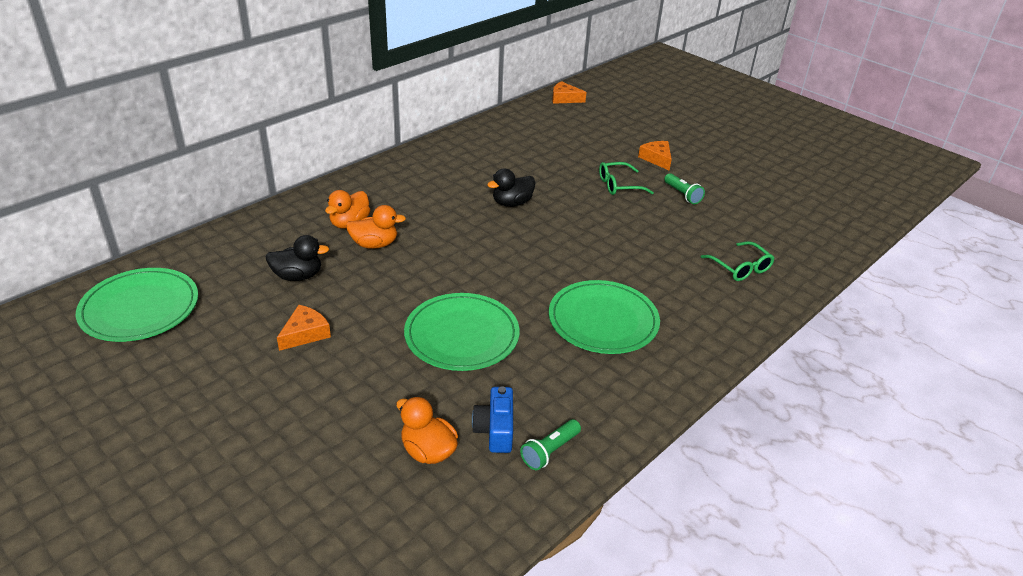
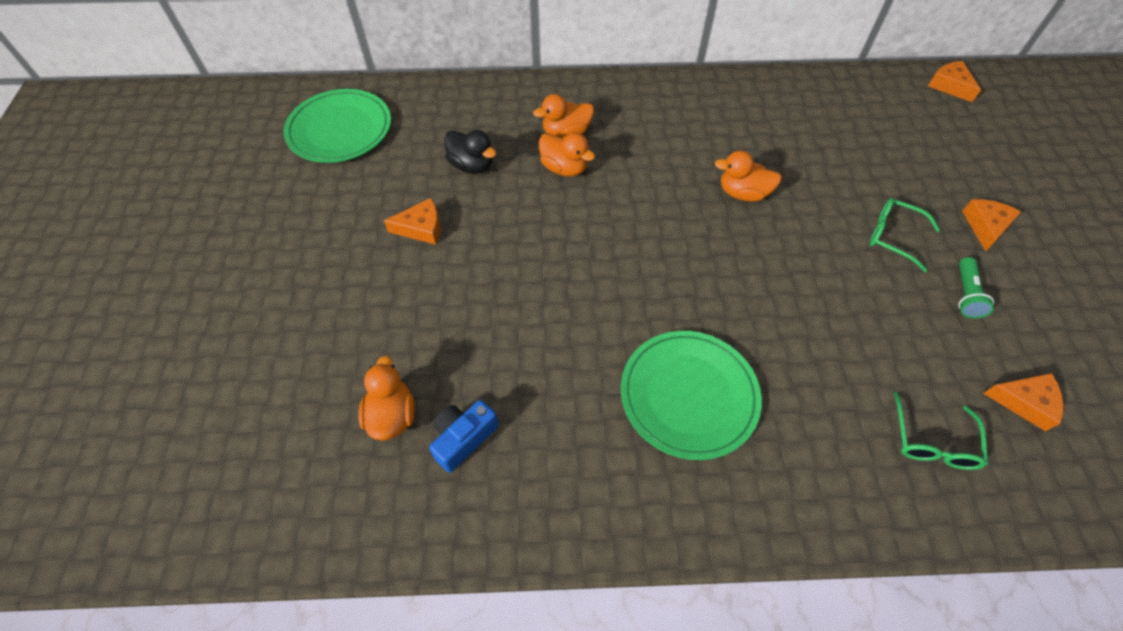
camera: 45 degrees right, 20 degrees up
green plate [404,293,520,371] -> none
black duck [487,169,535,207] -> orange duck [715,151,782,202]
green flashlight [520,419,581,470] -> none
none -> orange cheese [983,373,1064,431]

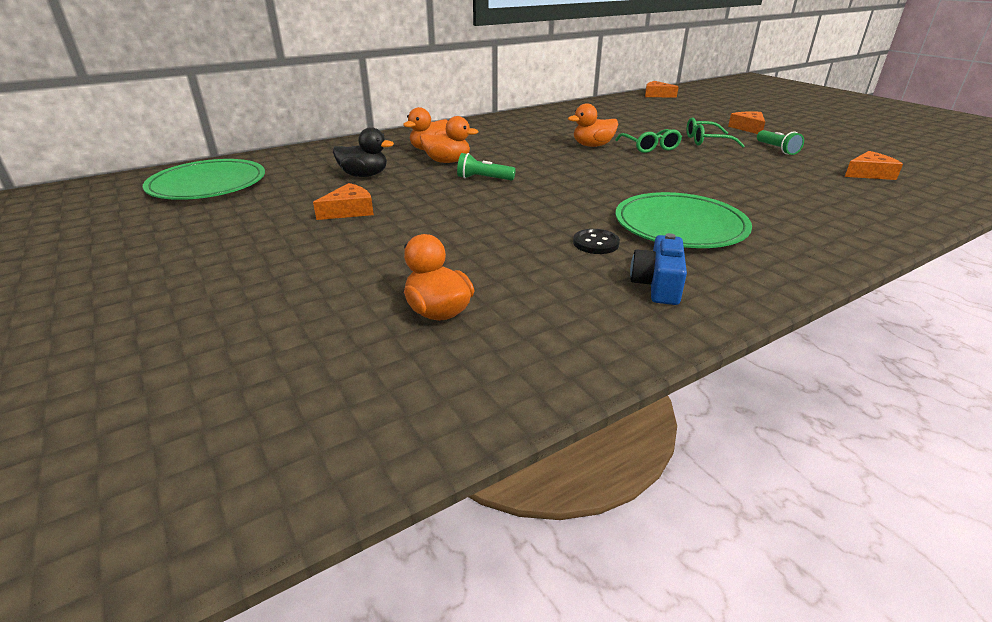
camera: 30 degrees left, 25 degrees down
blue camera [429,400,499,473] -> blue camera moved to [630,233,687,305]
green glasses [894,391,988,470] -> green glasses moved to [615,129,682,153]
none -> green flashlight [457,153,516,181]
none -> black button [573,229,620,254]

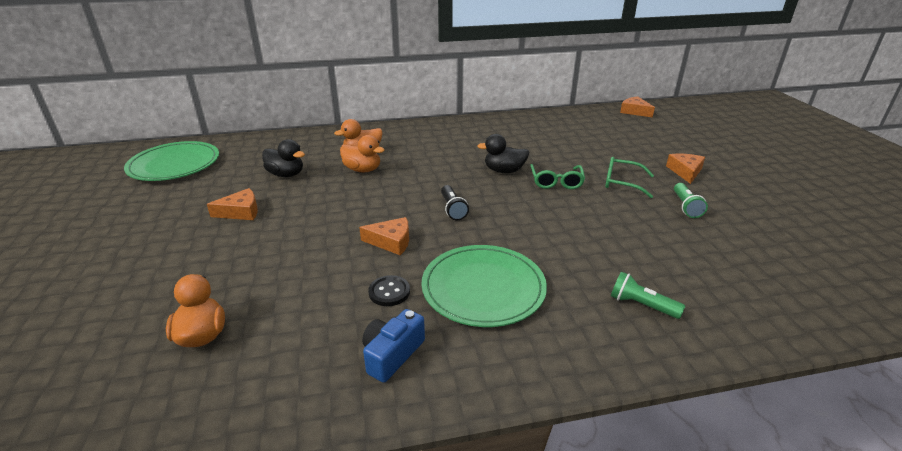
camera: 20 degrees right, 0 degrees up
green flashlight [457,153,516,181] -> green flashlight moved to [611,271,685,319]
orange duck [568,103,618,147] -> black duck [477,134,529,173]
orange cheese [845,151,903,180] -> orange cheese moved to [359,217,409,255]
none -> black flashlight [441,185,469,220]

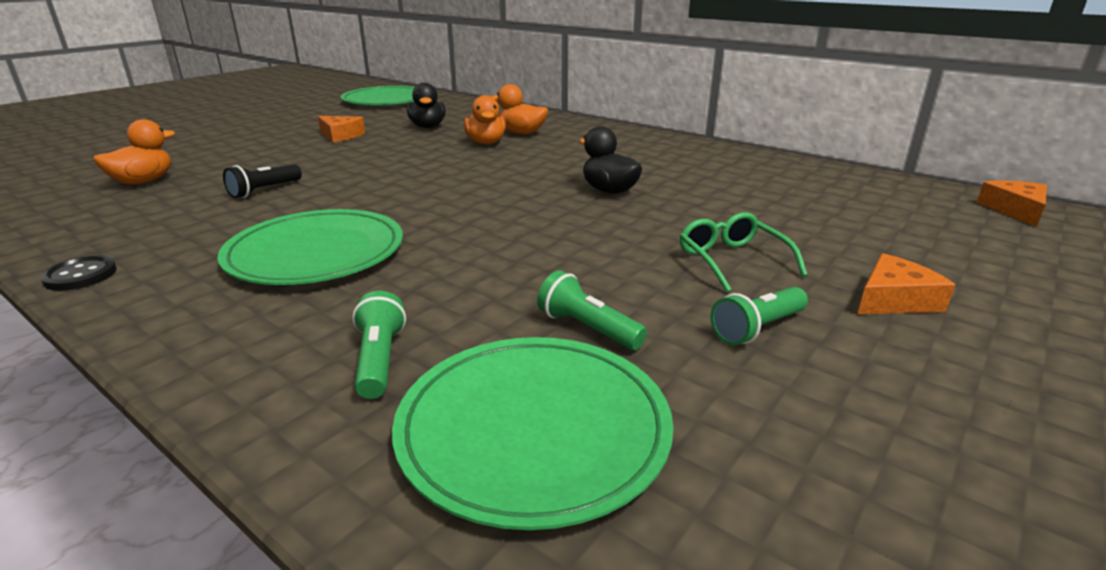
camera: 50 degrees right, 5 degrees down
orange cheese [359,217,409,255] -> none
blue camera [362,309,425,383] -> none
black button [368,275,410,306] -> black button moved to [40,256,117,291]
black flashlight [441,185,469,220] -> black flashlight moved to [223,164,302,198]
green glasses [530,164,585,189] -> none
none -> green plate [392,337,674,530]
none -> green flashlight [537,270,647,350]

